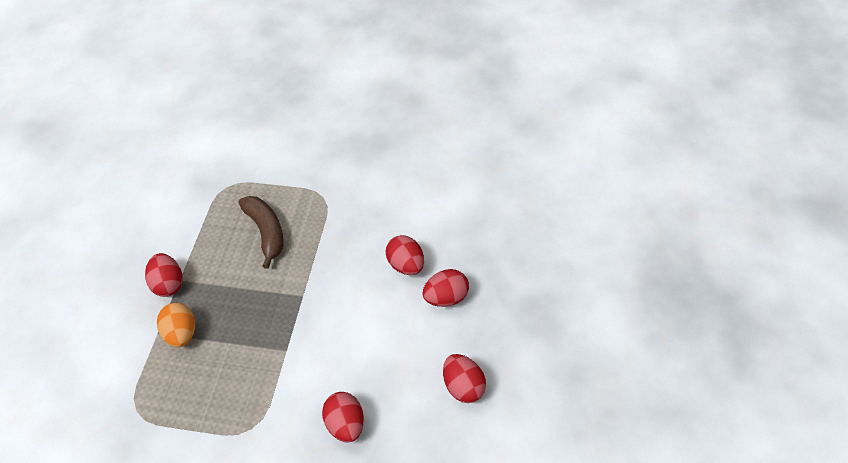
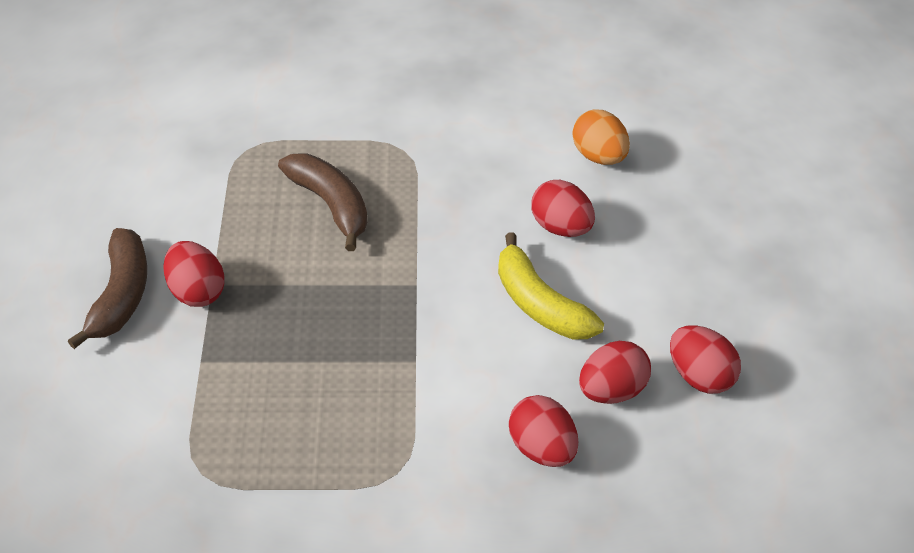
camera: 15 degrees left, 5 degrees down
orange egg [157,303,195,347] -> orange egg moved to [573,109,630,165]
red egg [422,269,469,307] -> red egg moved to [579,341,651,404]
none -> brown banana [68,228,147,349]
none -> yellow banana [498,232,604,339]

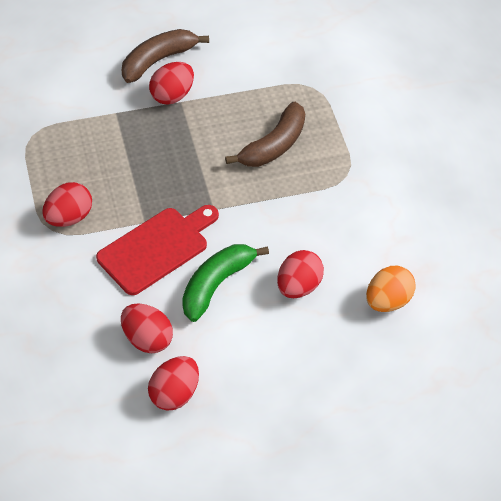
camera: 75 degrees right, 5 degrees up
brown banana [68,228,147,349] -> brown banana turned 150 degrees clockwise [122,29,209,83]
yellow banana [498,232,604,339] -> green banana [182,244,269,322]
red egg [509,395,578,467] -> red egg moved to [42,182,92,227]
none -> red cutting board [96,205,219,295]

